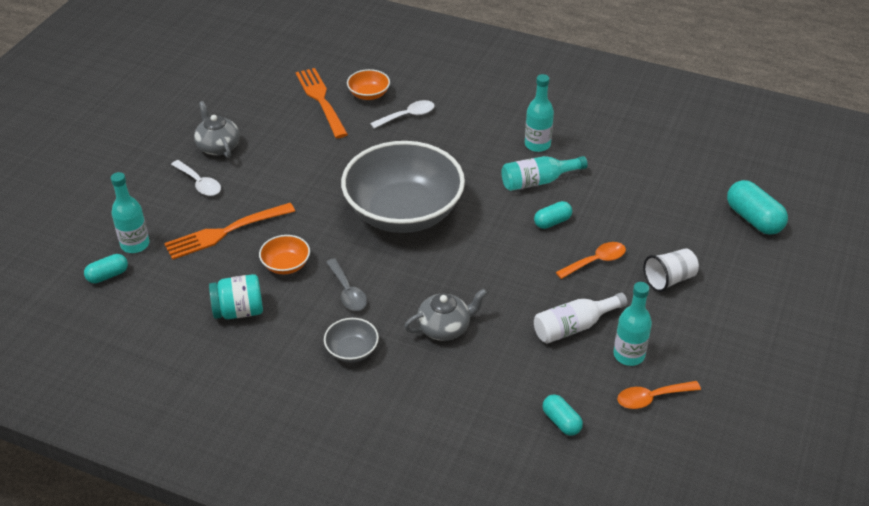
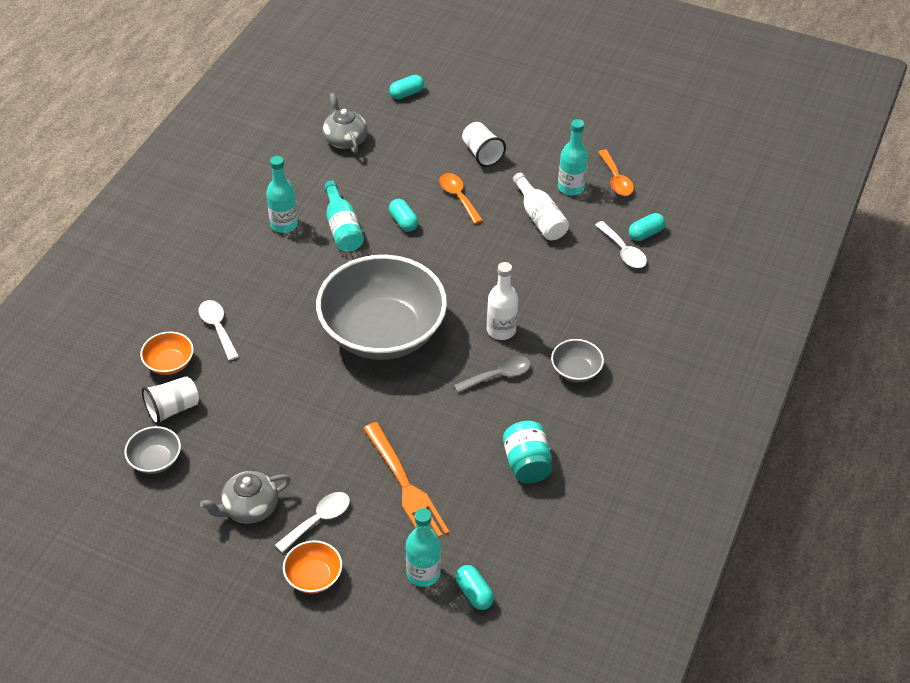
camera: 90 degrees left, 5 degrees up
orange bowl [259,235,310,274] -> orange bowl moved to [283,540,342,594]
orange fork [296,68,348,138] -> white cup [142,376,199,425]
grey teapot [404,289,487,341] -> grey teapot moved to [323,93,367,153]
turquoise capsule [727,180,788,235] -> turquoise capsule [389,75,424,99], size x0.60
none -> grey bowl [124,426,181,474]
none -> white bottle [487,262,518,340]
none -> white spoon [595,221,647,268]

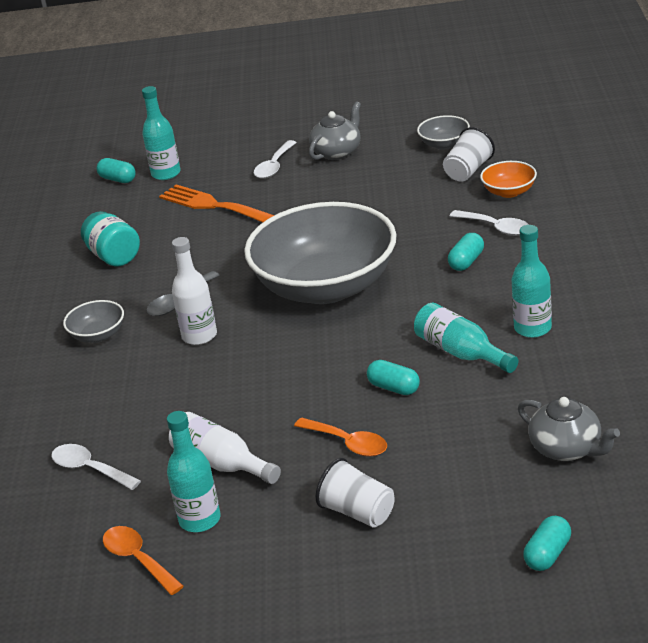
camera: 160 degrees right, 15 degrees down
orange bowl [283,540,342,594] -> none
turquoise capsule [629,213,665,241] -> turquoise capsule moved to [448,233,484,271]

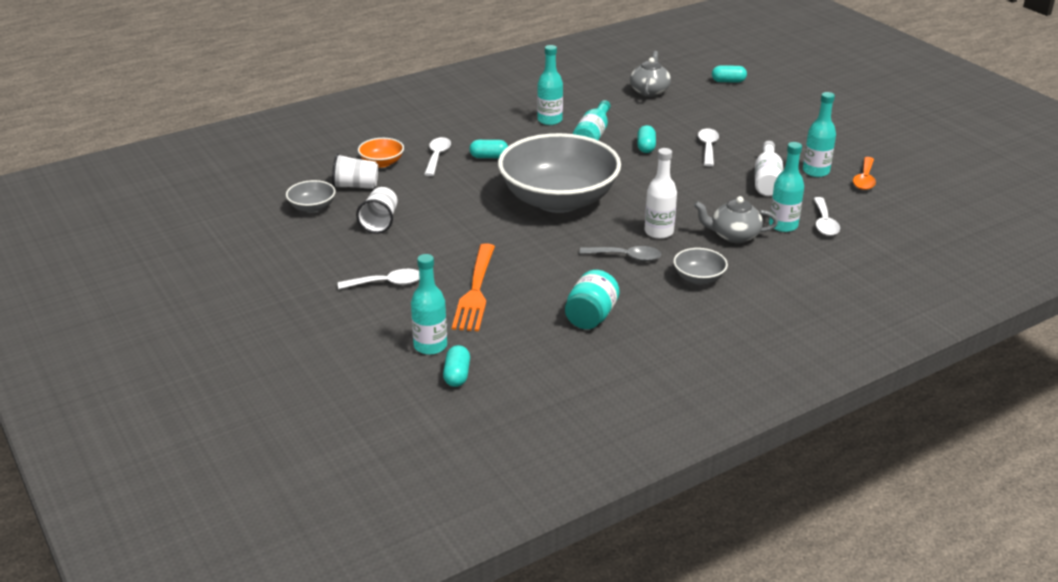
camera: 125 degrees left, 0 degrees up
orange spoon [294,417,387,457] -> white spoon [698,128,719,166]
grey teapot [309,101,361,160] -> grey teapot moved to [694,196,778,243]
white cup [316,458,395,528] -> white cup moved to [356,187,397,234]
none -> turquoise bottle [769,142,804,232]

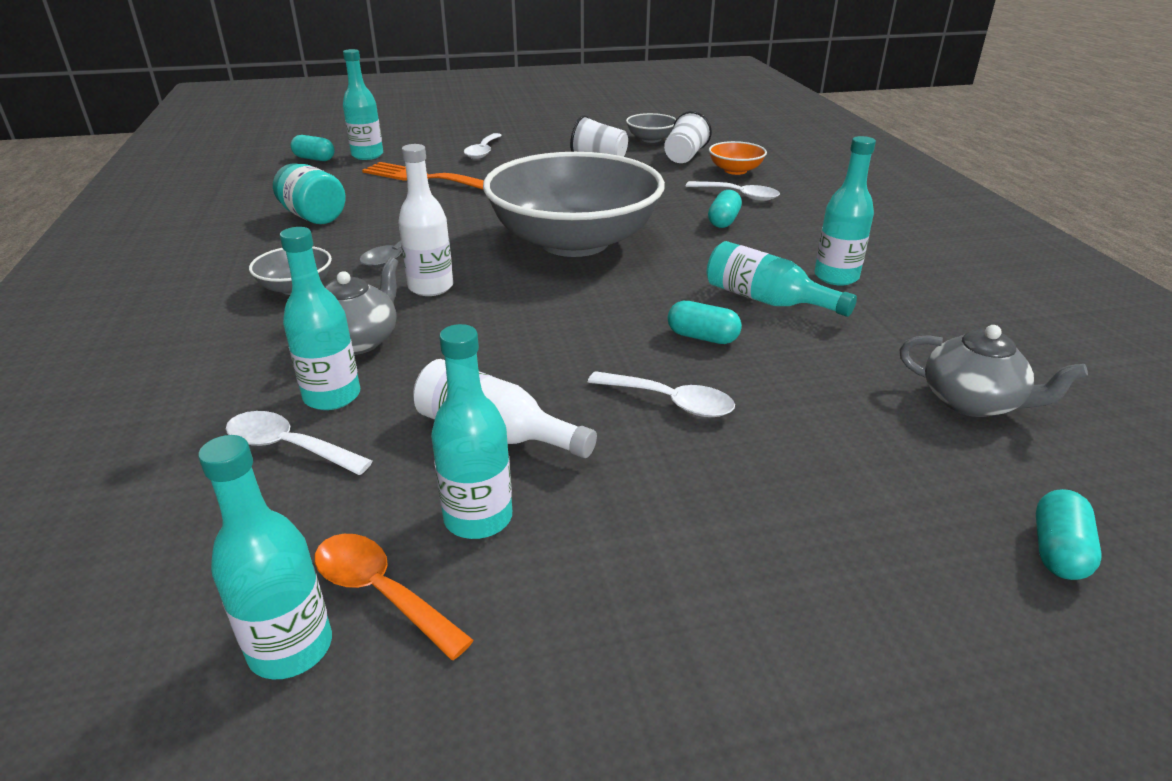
camera: 110 degrees right, 0 degrees up
none -> turquoise bottle [198,435,332,679]

